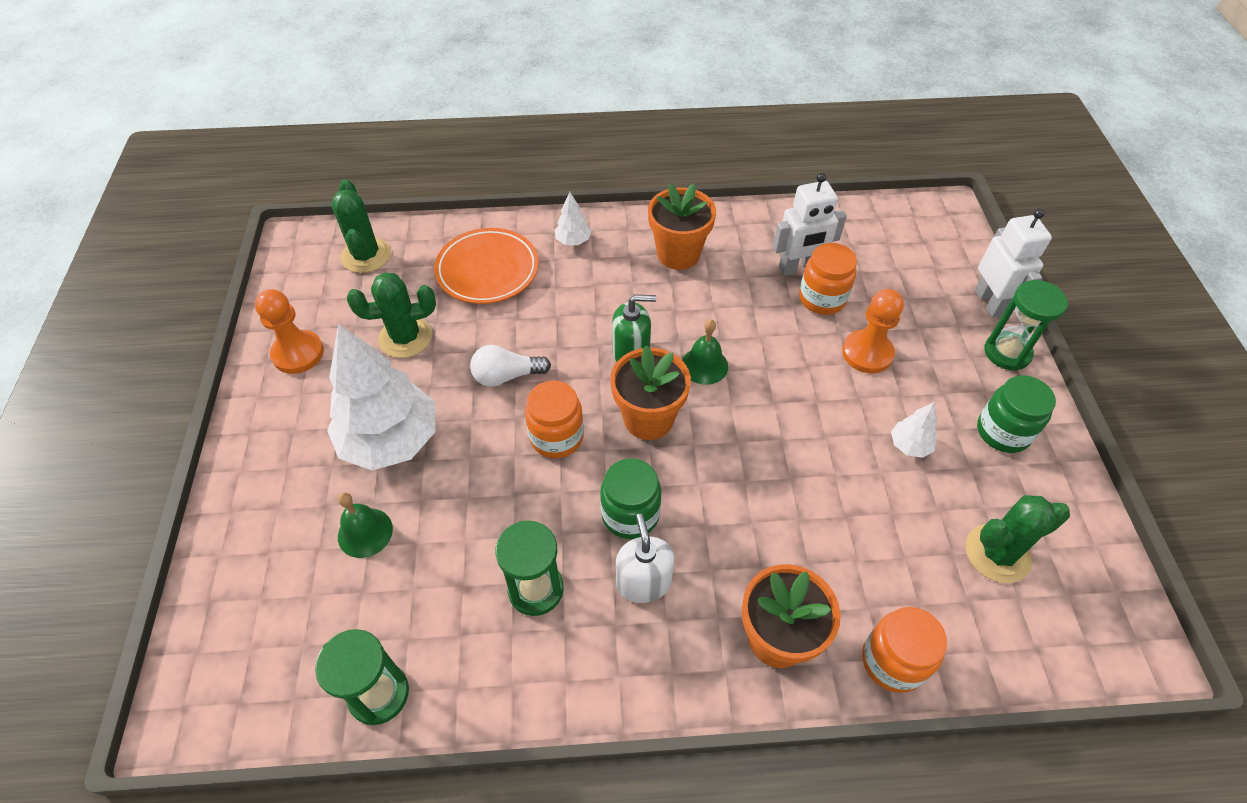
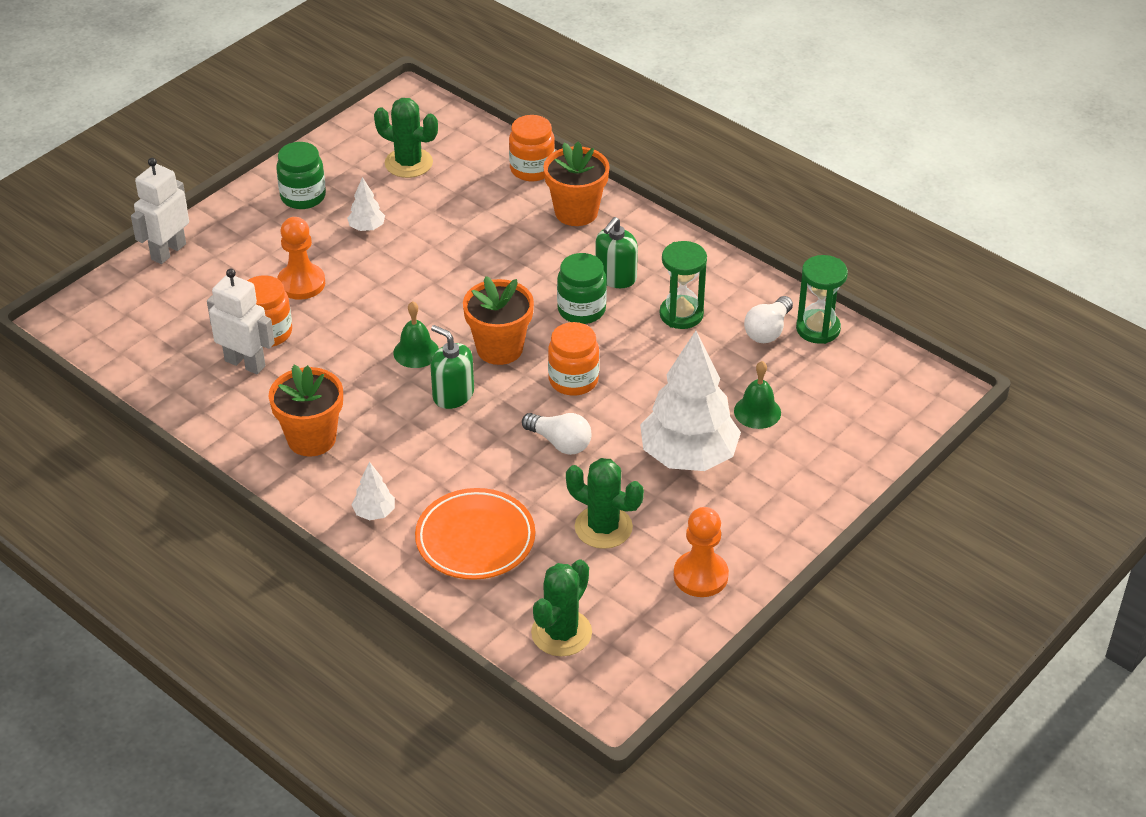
camera: 135 degrees left, 10 degrees down
white soap dispenser [616,514,675,603] -> green soap dispenser [595,217,638,288]
green hourglass [984,280,1068,371] -> none
none -> white light bulb [744,296,793,343]

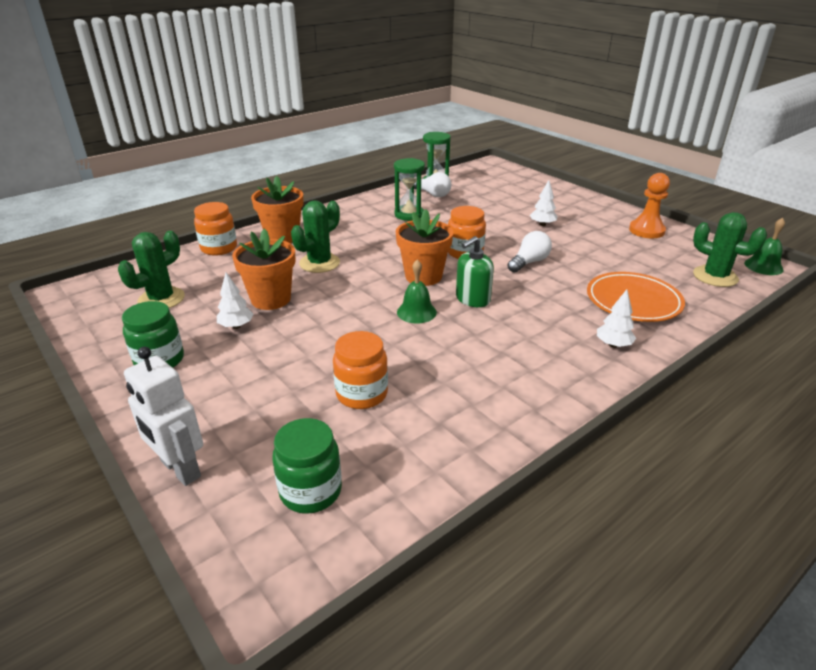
camera: 80 degrees left, 10 degrees down
white robot [207,268,275,374] -> none
orange flower pot [269,365,343,457] -> orange flower pot moved to [232,229,296,310]
orange pawn [277,217,325,300] -> none
green jar [557,253,607,324] -> green jar moved to [272,418,342,514]
green cactus [566,458,644,549] -> green cactus moved to [291,200,340,273]
green soap dispenser [595,217,638,288] -> none
white tree [640,331,741,471] -> white tree [530,180,558,226], size x0.42
green bell [734,361,781,429] -> green bell moved to [744,218,785,275]

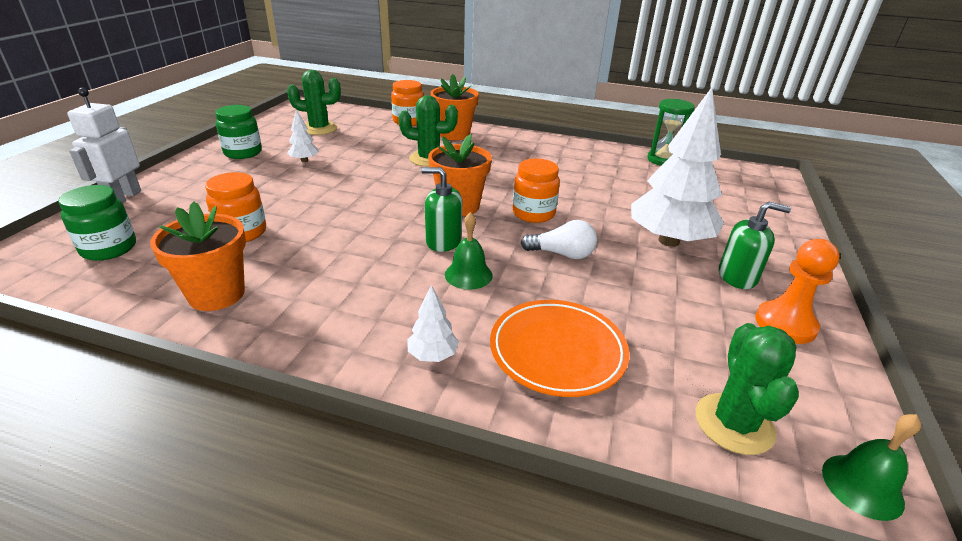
camera: 55 degrees right, 0 degrees up
orange flower pot [232,229,296,310] -> orange flower pot moved to [150,201,246,311]
green hourglass [394,158,425,221] -> none
green bell [397,259,437,324] -> green bell moved to [445,212,493,290]
white light bulb [414,172,451,197] -> none
white tree [530,180,558,226] -> white tree [631,87,724,247], size x2.36
none -> green soap dispenser [719,202,791,289]

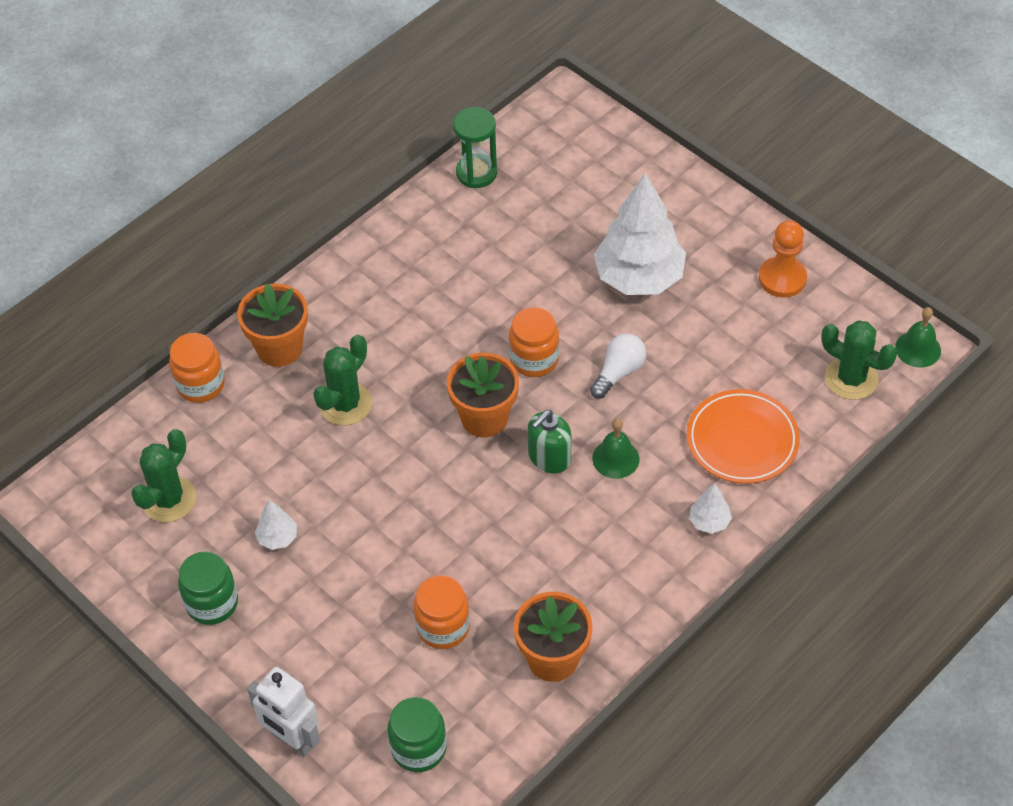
camera: 60 degrees left, 20 degrees up
green soap dispenser [719,202,791,289] -> none

